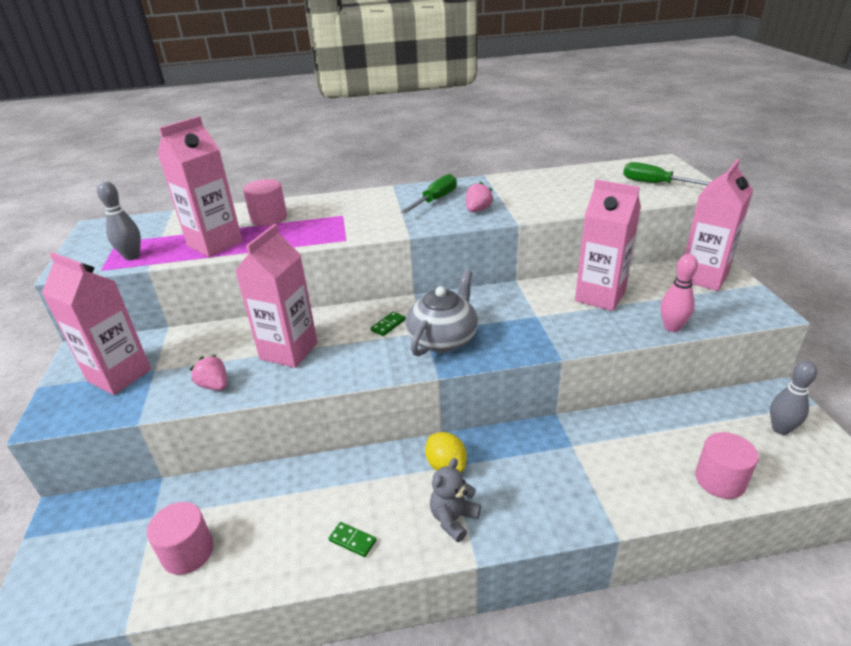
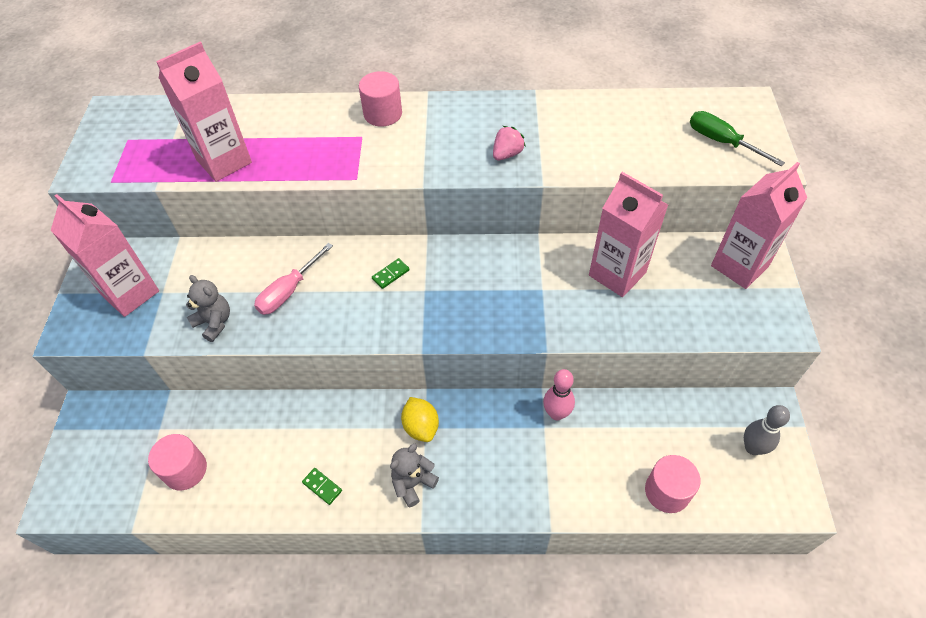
camera: 10 degrees right, 20 degrees up
grey bowling pin [97,181,141,260] -> none
pink strawberry [190,355,227,391] -> grey teddy bear [186,275,230,342]
pink carton [235,224,318,368] -> pink screwdriver [254,243,333,315]
pink cylinder [243,179,287,226] -> pink cylinder moved to [359,71,402,127]
green screwdriver [401,174,457,214] -> none
grey teapot [406,269,478,357] -> none
pink bowling pin [661,254,698,332] -> pink bowling pin moved to [543,369,575,420]

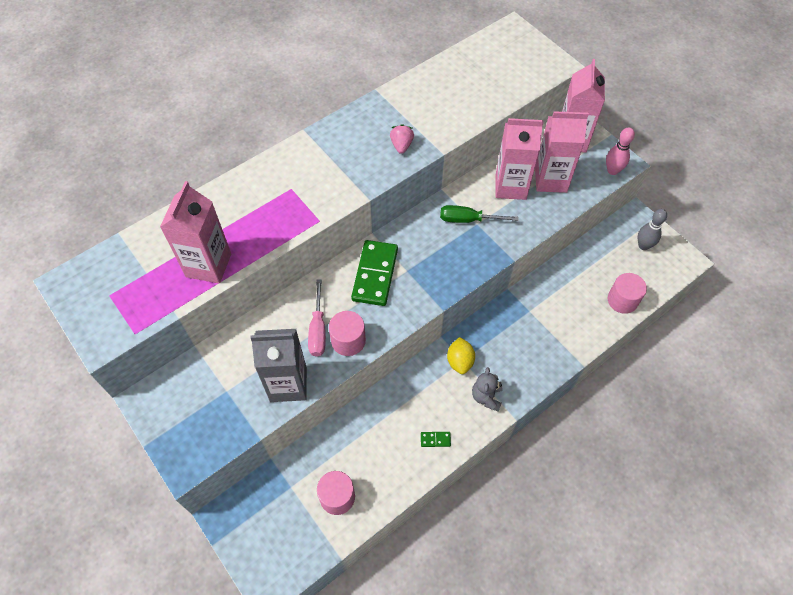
camera: 40 degrees left, 5 degrees up
pink carton [51,194,159,317] -> pink carton moved to [535,111,589,193]
grey teddy bear [186,275,230,342] -> grey carton [250,329,307,402]
pink cylinder [359,71,402,127] -> pink cylinder moved to [329,311,366,356]
green domino [372,258,410,289] -> green domino [351,240,398,306], size x2.42
yellow lemon [401,397,439,442] -> yellow lemon turned 60 degrees clockwise [447,337,475,374]
pink bowling pin [543,369,575,420] -> pink bowling pin moved to [606,127,635,175]
green screwdriver [690,111,785,166] -> green screwdriver moved to [440,205,519,223]

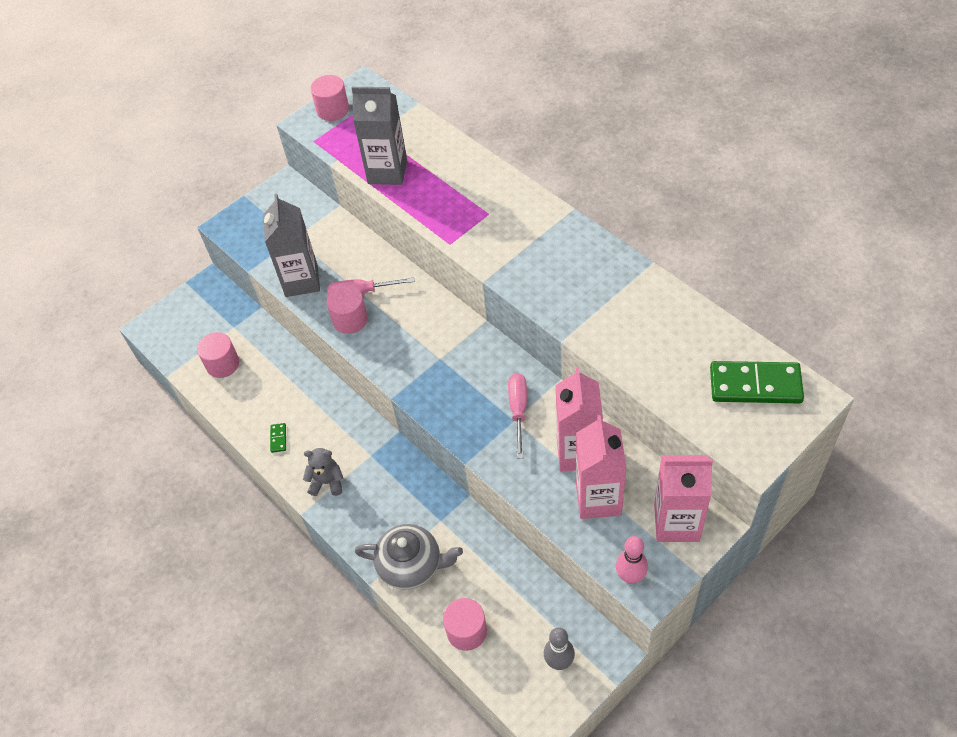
camera: 90 degrees right, 5 degrees down
pink carton [160,181,231,284] -> grey carton [352,87,407,185]
green domino [351,240,398,306] -> green domino moved to [710,361,804,403]
pink strawberry [390,124,414,154] -> none
green screwdriver [440,205,519,223] -> pink screwdriver [508,373,527,459]
yellow lemon [447,337,475,374] -> none
none -> pink cylinder [311,75,349,121]
none -> grey teapot [355,524,463,589]

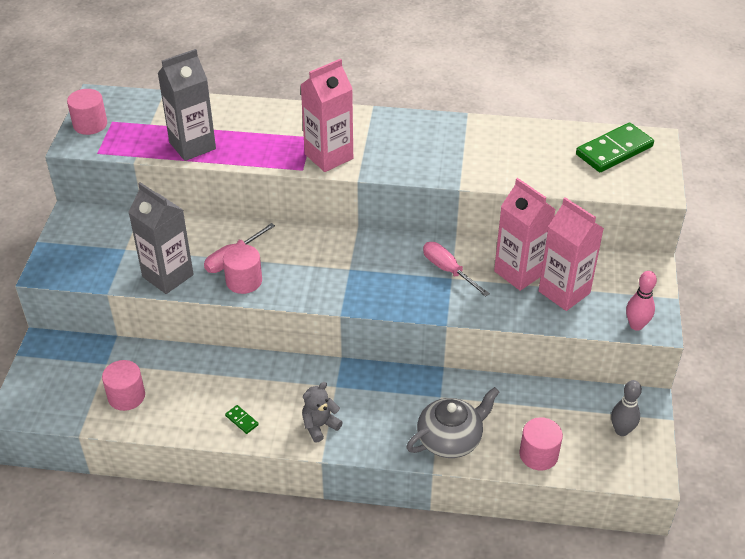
camera: 45 degrees left, 10 degrees down
pink carton [654,455,713,542] -> pink carton moved to [301,59,353,172]

